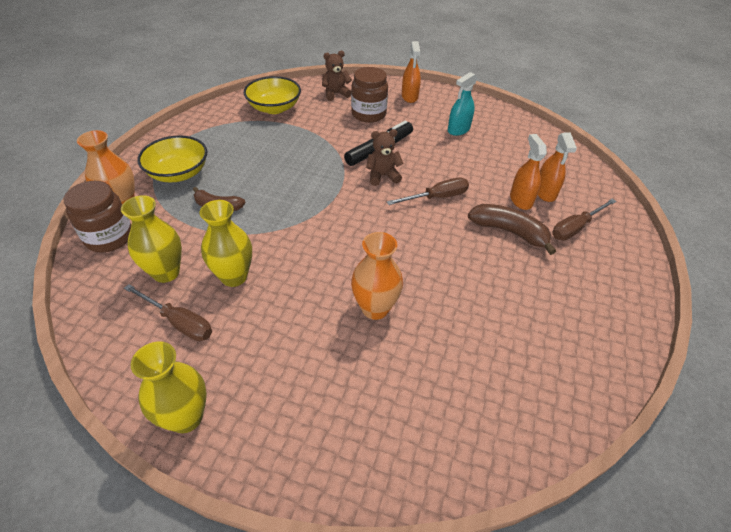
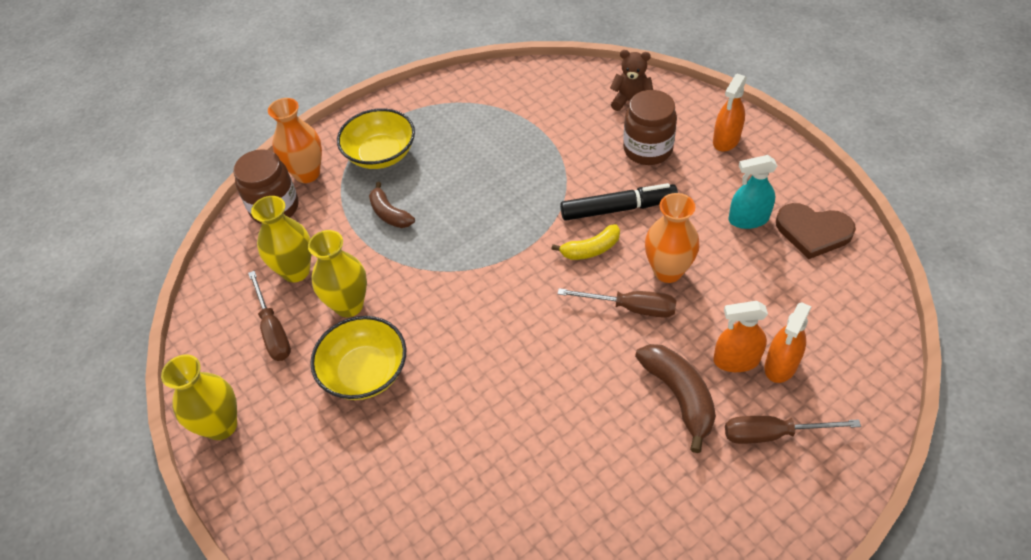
camera: 40 degrees right, 5 degrees up
yellow bowl [243,76,301,114] -> yellow bowl moved to [310,316,406,400]
orange vase [351,232,403,320] -> orange vase moved to [645,193,700,283]
brown teddy bear [366,129,404,186] -> yellow banana [552,224,620,260]
orange spray bottle [510,134,547,210] -> orange spray bottle turned 120 degrees counterclockwise [713,301,768,372]
none -> brown heart [776,203,856,259]

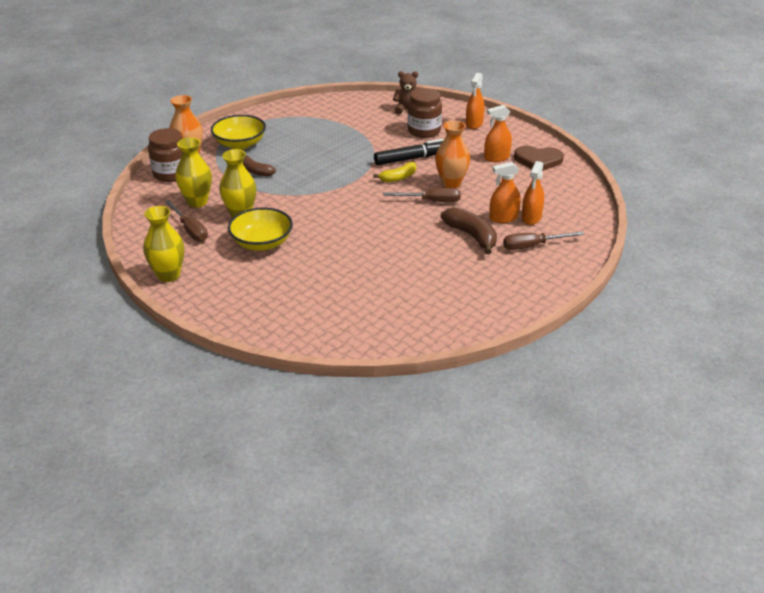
camera: 15 degrees left, 15 degrees down
turquoise spray bottle [728,155,777,229] -> orange spray bottle [484,105,512,162]

